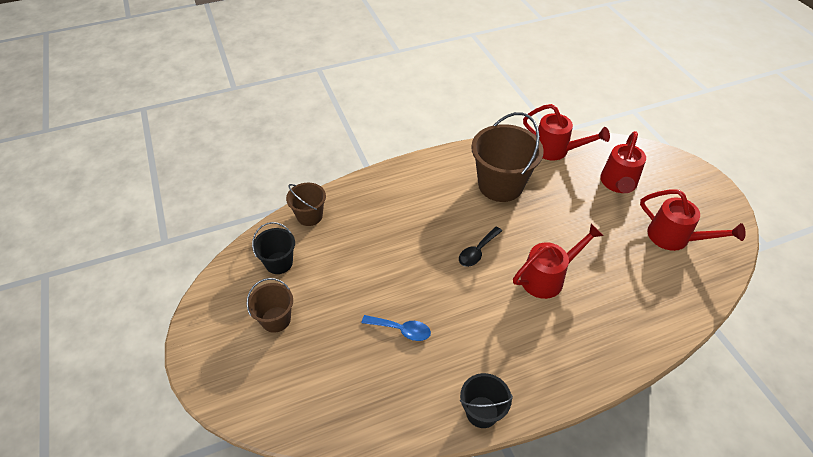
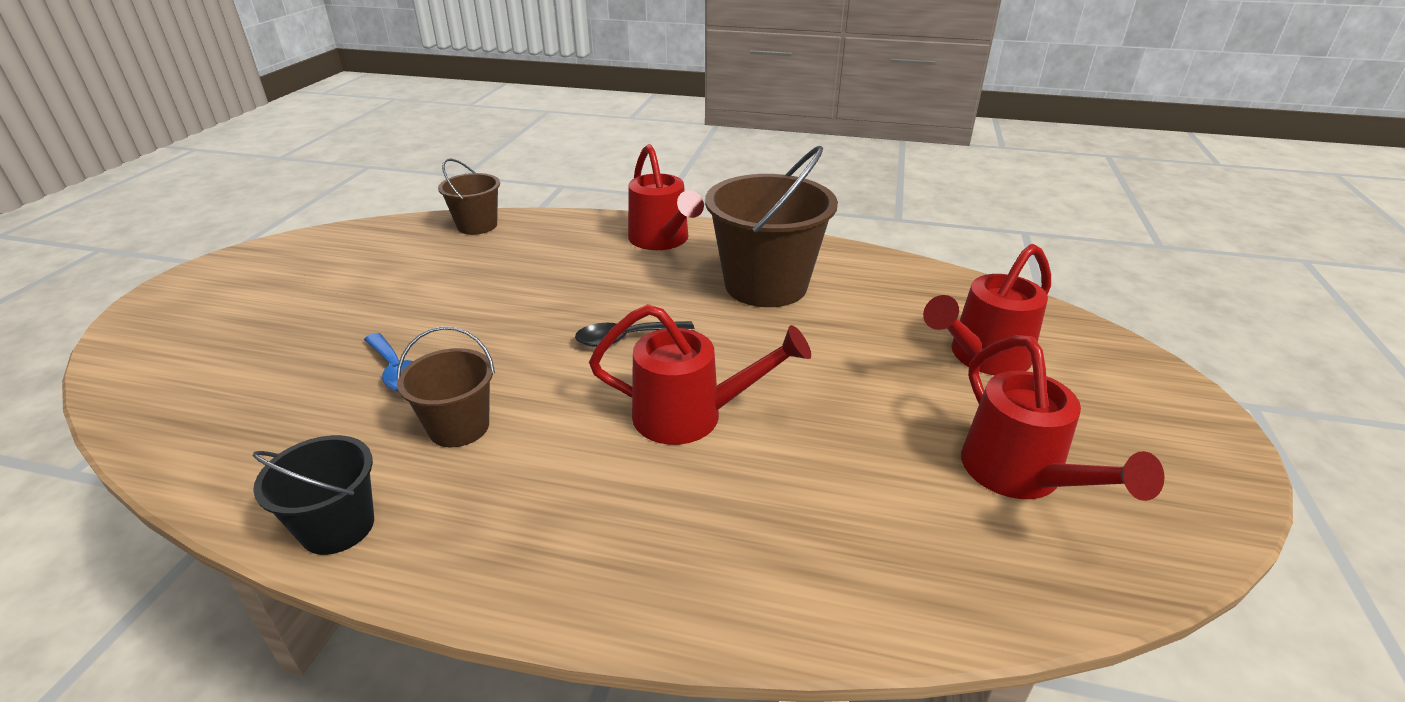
camera: 35 degrees right, 15 degrees down
brown bucket [246,278,293,333] -> brown bucket moved to [397,326,495,447]
black bucket [252,222,295,274] -> none
red watering can [523,104,610,160] -> red watering can moved to [628,144,704,250]

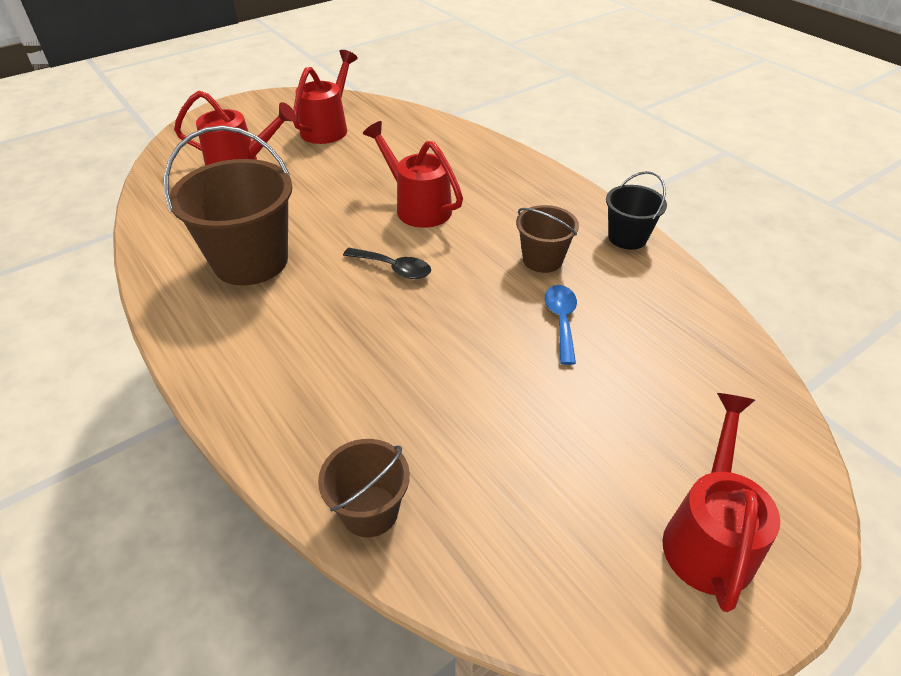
camera: 140 degrees left, 10 degrees up
red watering can [628,144,704,250] -> red watering can moved to [662,393,780,612]

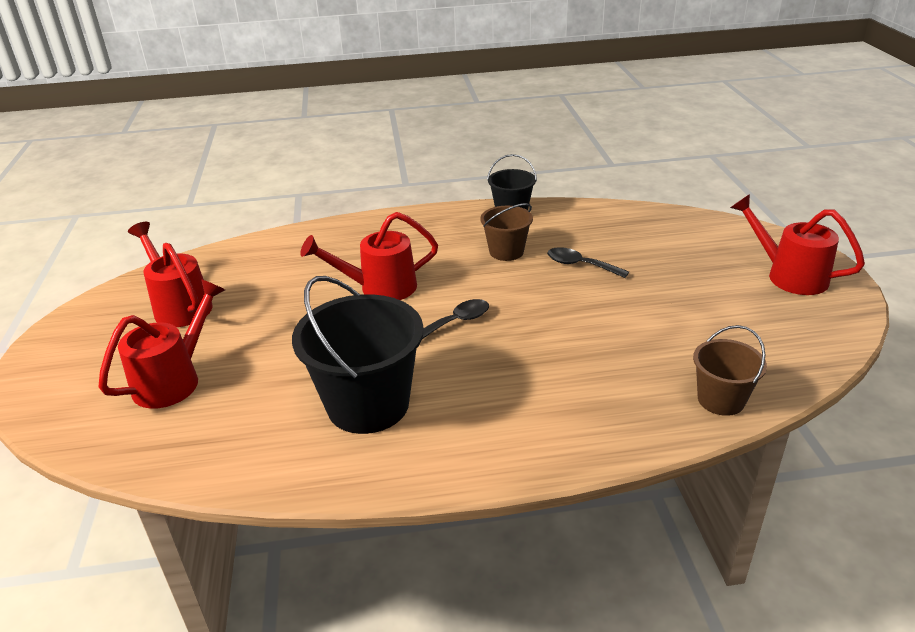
camera: 60 degrees left, 10 degrees down
brown bucket [164,126,293,285] -> black bucket [292,276,424,434]
blue spoon [545,285,577,365] -> black spoon [547,247,629,278]

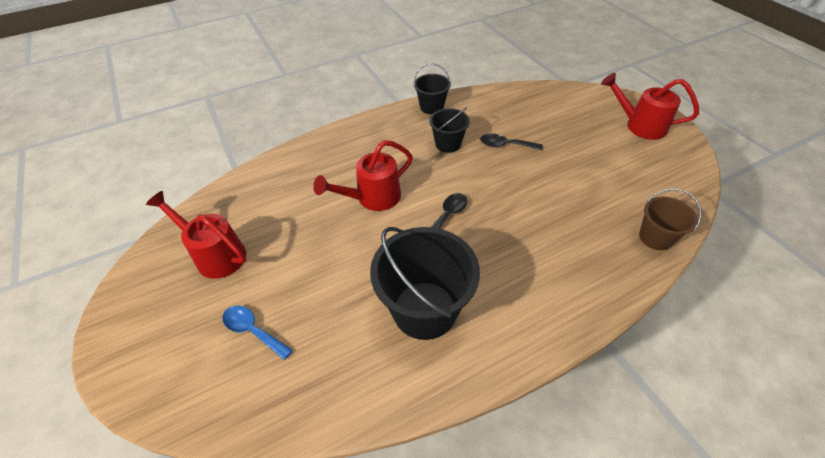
camera: 20 degrees left, 15 degrees up
red watering can [99,279,225,409] -> blue spoon [222,306,293,360]
brown bucket [480,203,533,261] -> black bucket [429,107,470,153]

